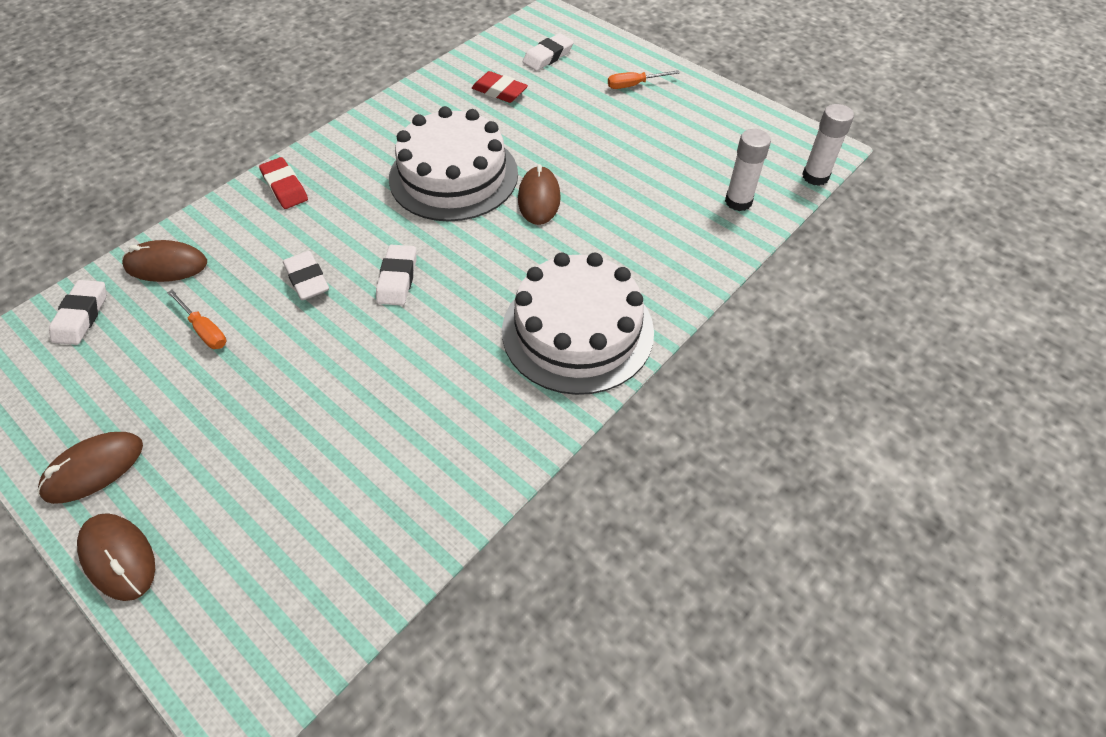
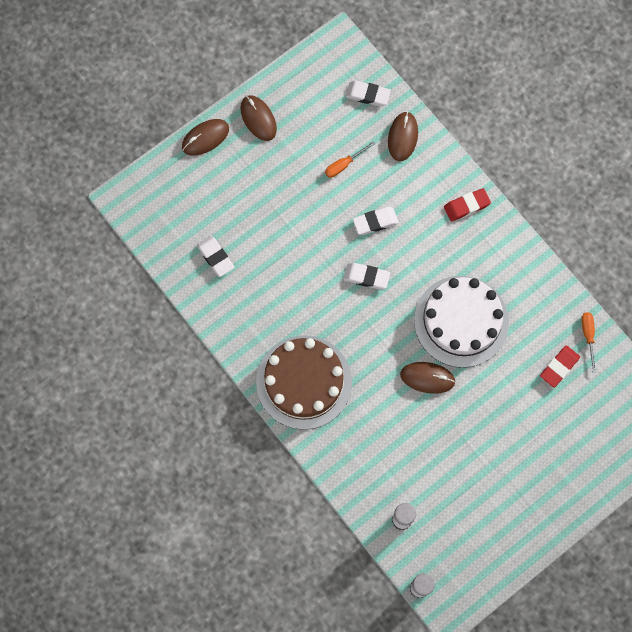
camera: 100 degrees right, 20 degrees up
white cake [502,252,654,395] -> brown cake [256,336,352,430]
white eraser [522,33,574,71] -> white eraser moved to [197,236,234,277]
orange screwdriver [608,70,680,89] -> orange screwdriver moved to [581,312,596,372]

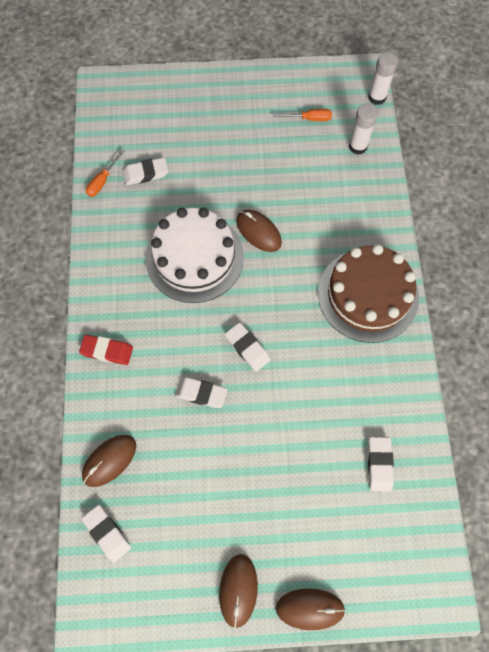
camera: 145 degrees left, 5 degrees down
orange screwdriver [325,141,375,178] -> orange screwdriver moved to [273,109,332,121]
red eraser [540,345,580,388] -> white eraser [123,157,168,185]

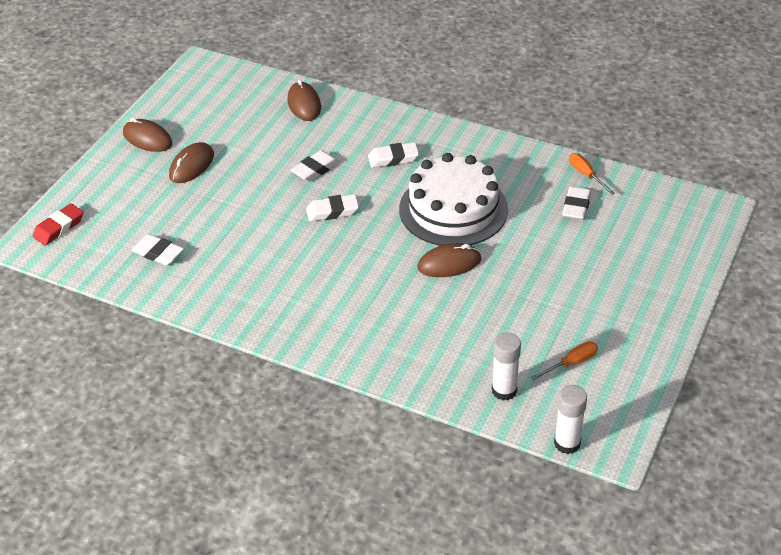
camera: 120 degrees right, 25 degrees down
red eraser [79,335,133,365] -> red eraser moved to [33,203,84,246]
white eraser [81,505,131,562] -> white eraser moved to [368,142,419,168]
orange screwdriver [273,109,332,121] -> orange screwdriver turned 150 degrees counterclockwise [531,341,598,380]
brown mouse [276,588,346,630] -> brown mouse moved to [169,142,214,183]
brown cake [318,244,419,343] -> none

